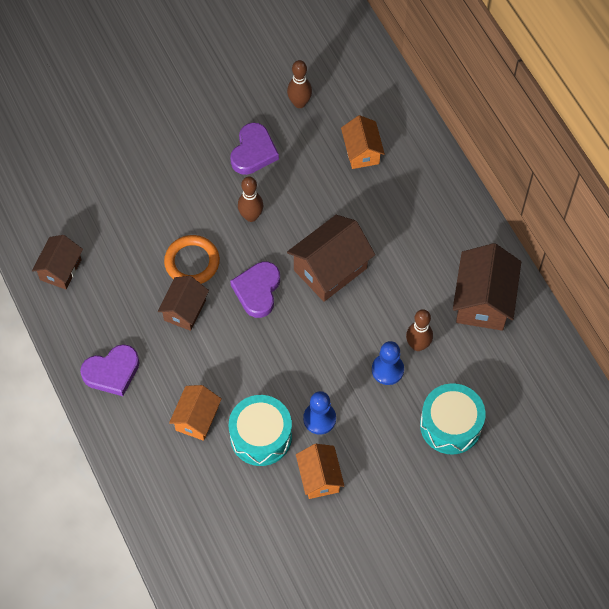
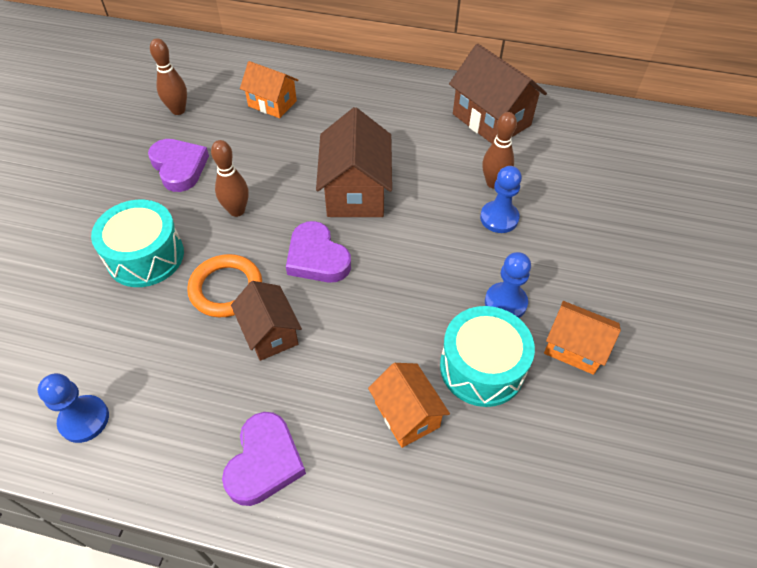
camera: 50 degrees left, 10 degrees down
brown house [32,235,83,289] -> blue pawn [38,373,109,443]
turquoise drum [420,383,485,455] -> turquoise drum moved to [91,200,184,287]

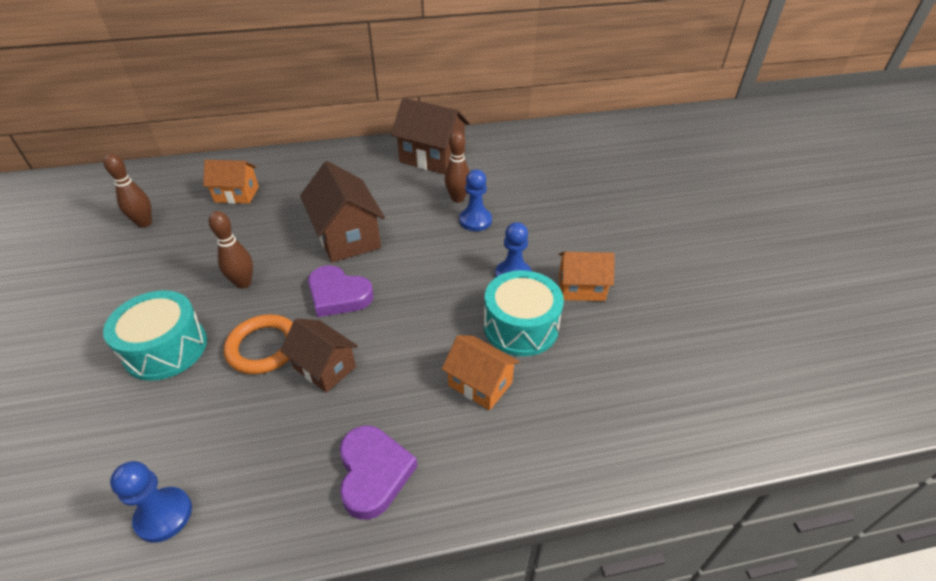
camera: 25 degrees left, 10 degrees down
purple heart [148,139,209,192] -> none

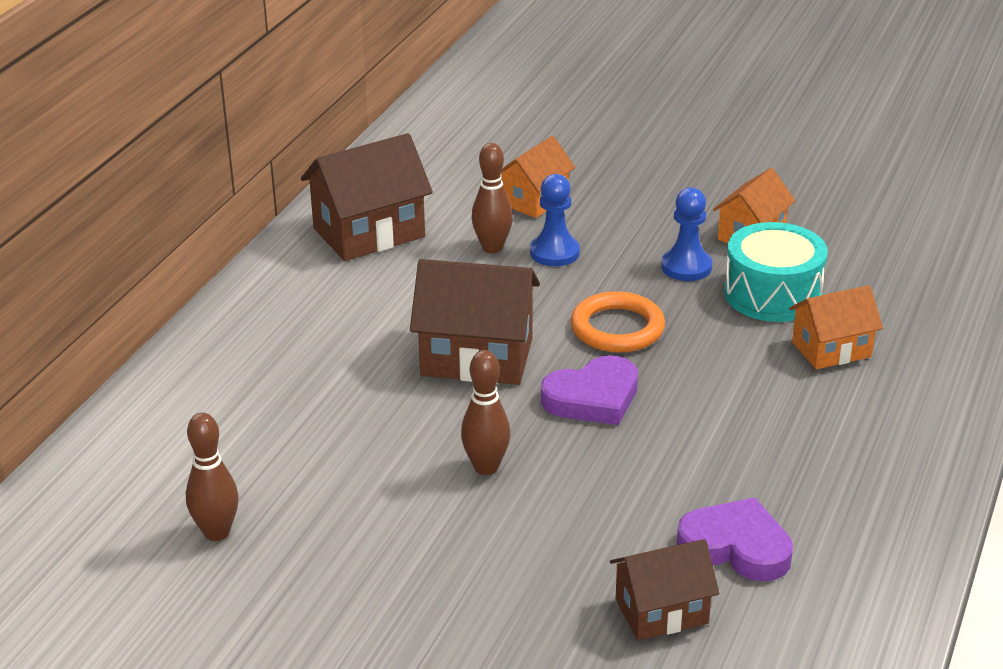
camera: 55 degrees left, 10 degrees down
turquoise drum [103,290,207,381] -> none
blue pawn [110,461,192,543] -> none
orange house [203,160,259,204] -> orange house moved to [501,136,575,218]
orange ring [224,314,293,374] -> orange ring moved to [571,291,665,353]
brown house [280,319,358,393] -> brown house moved to [610,539,719,641]
purple heart [339,426,417,520] -> purple heart moved to [677,498,793,582]

